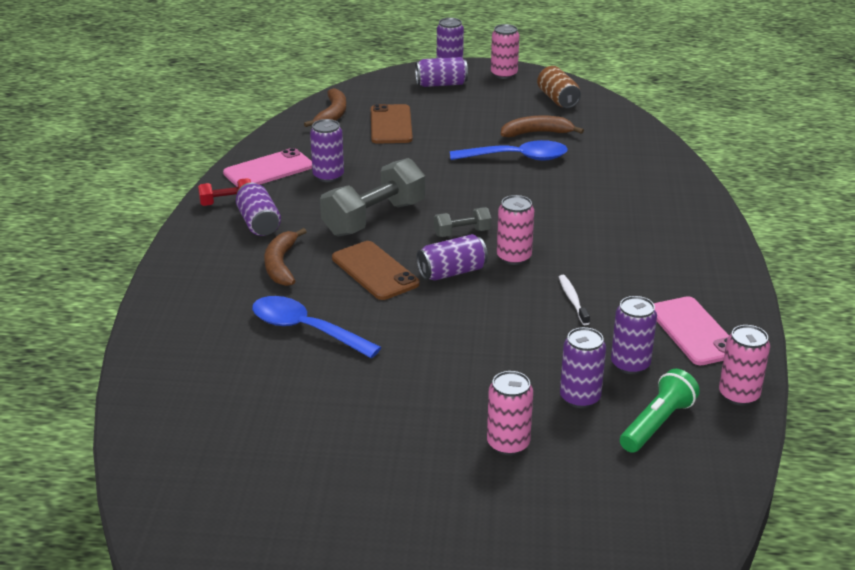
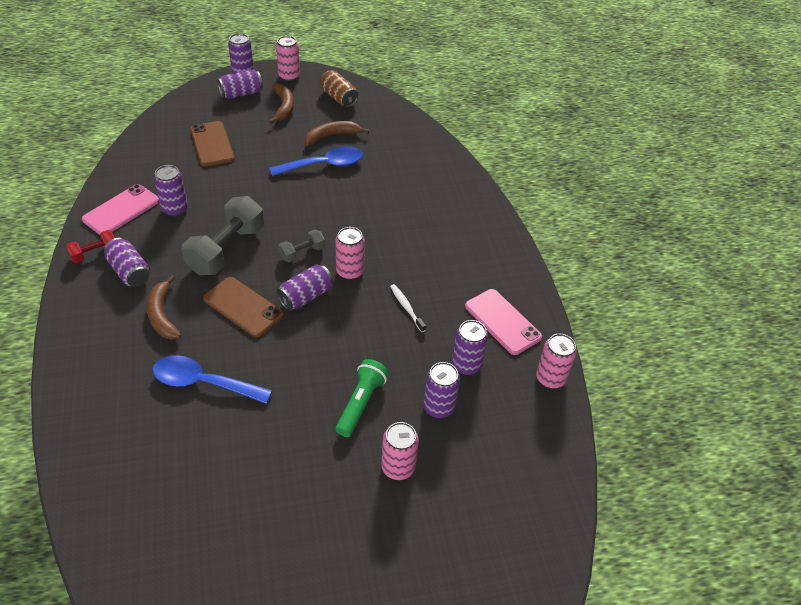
camera: 20 degrees left, 15 degrees up
brown banana [304,88,346,127] -> brown banana moved to [269,83,294,124]
green flashlight [620,369,700,453] -> green flashlight moved to [336,359,389,437]

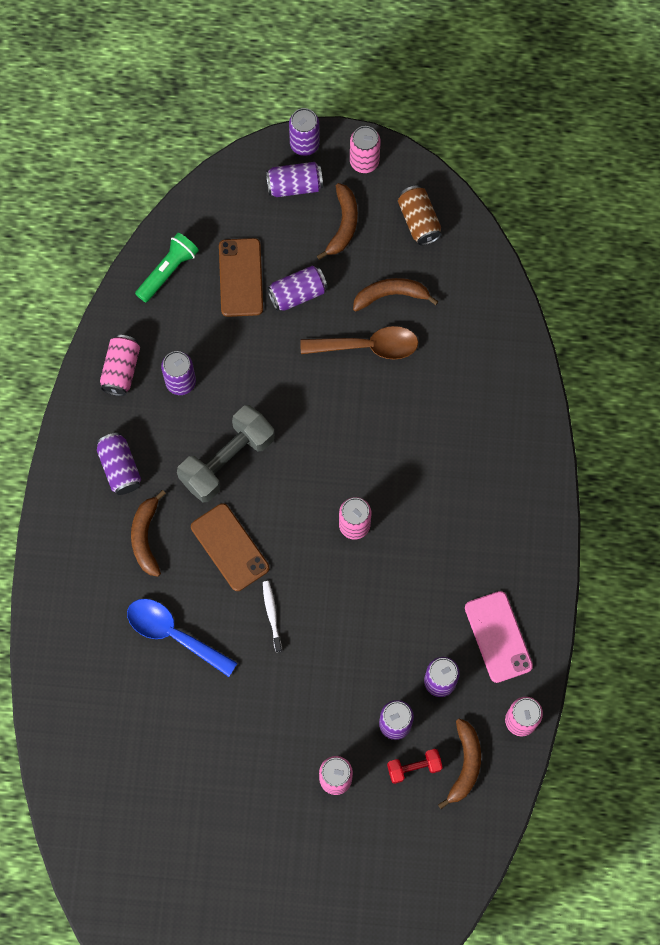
camera: 20 degrees right, 25 degrees up
red dumbbell [66,230,114,263] -> red dumbbell moved to [387,749,443,784]
pink phone [82,184,159,235] -> pink can [100,335,140,396]
blue spoon [270,146,363,176] -> brown spoon [300,326,418,360]
purple can [276,264,333,311] -> purple can moved to [267,266,328,311]
grey dumbbell [279,230,325,262] -> none
green flashlight [336,359,389,437] -> green flashlight moved to [135,233,199,303]
white toothbrush [390,284,426,332] -> white toothbrush moved to [263,581,282,652]
none -> brown banana [438,718,481,809]

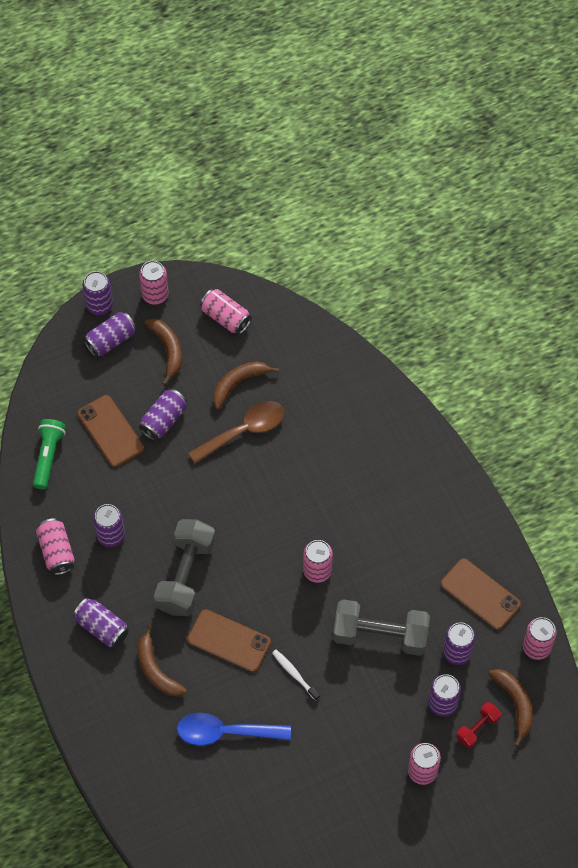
camera: 30 degrees left, 10 degrees down
brown can [398,185,442,245] -> pink can [200,289,252,334]
pink phone [465,591,533,683] -> brown phone [440,558,521,630]
none -> grey dumbbell [333,599,430,656]

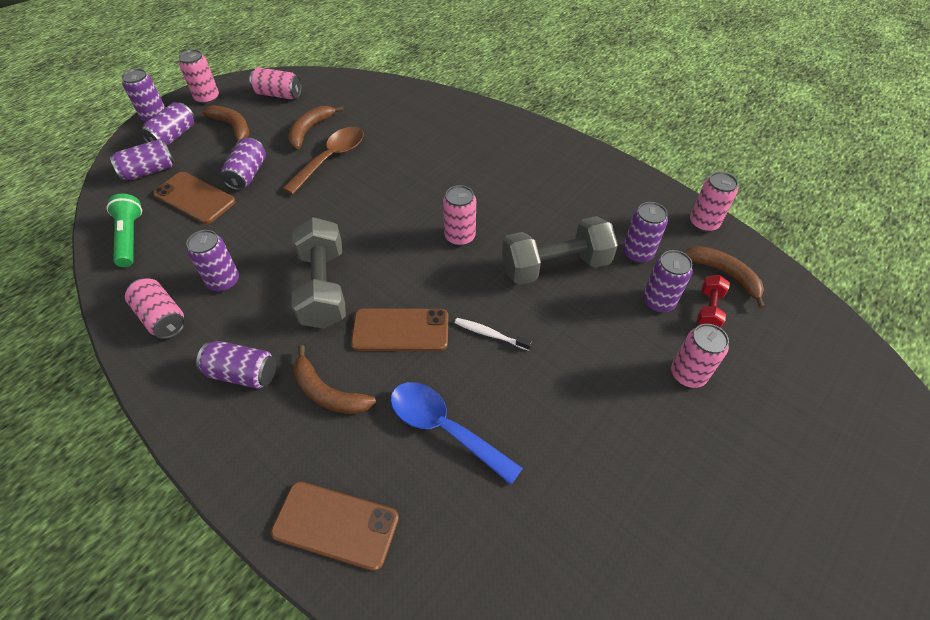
camera: 25 degrees left, 10 degrees down
blue spoon [177,713,291,746] -> blue spoon turned 60 degrees clockwise [391,382,523,485]
brown phone [440,558,521,630] -> brown phone moved to [271,481,399,571]
none -> purple can [110,140,175,180]

